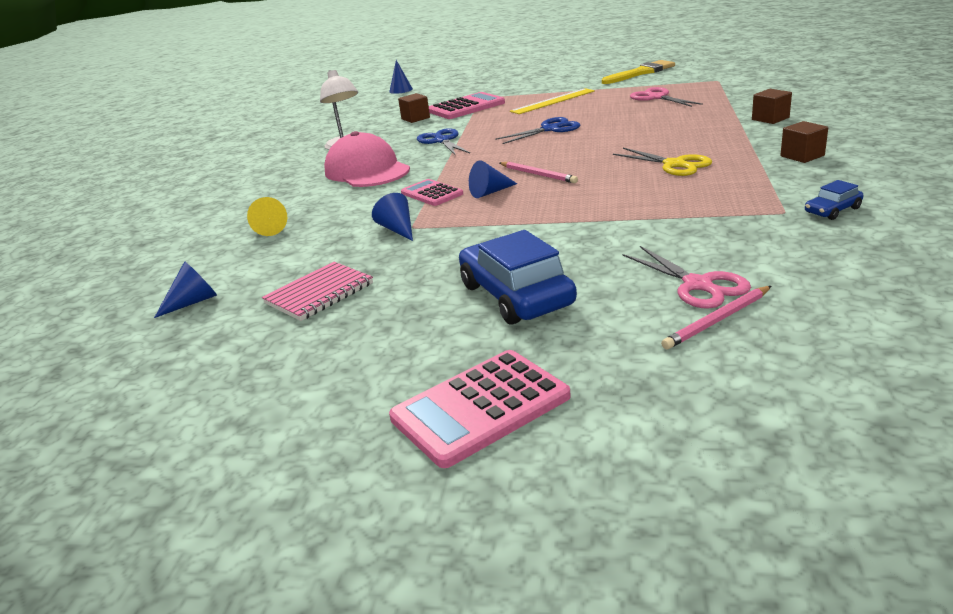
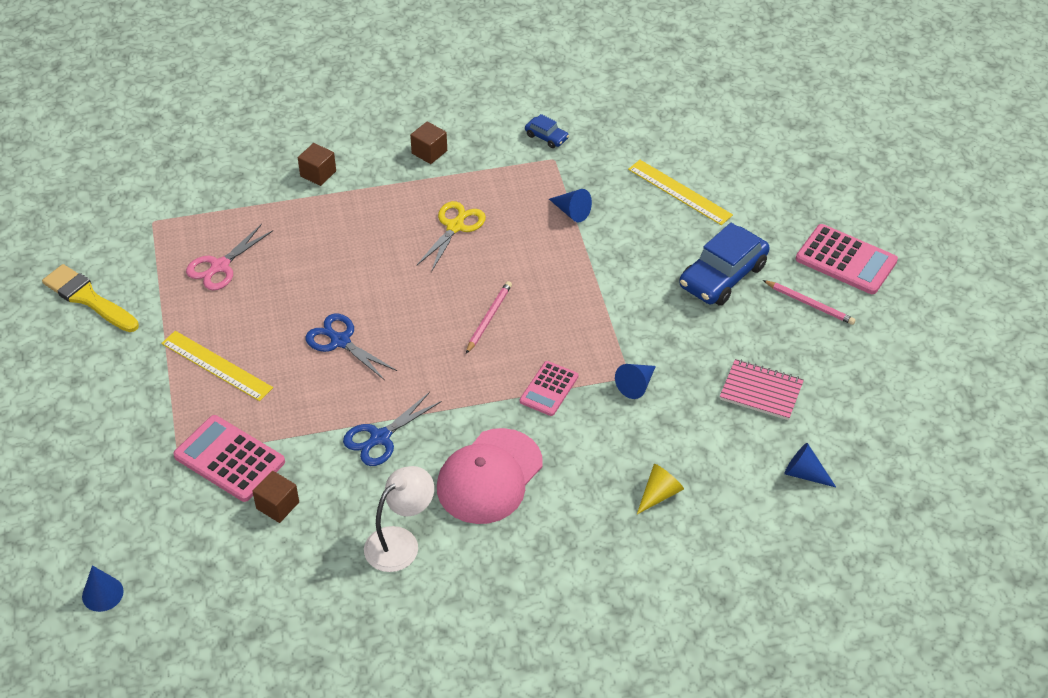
camera: 115 degrees left, 20 degrees up
blue cone [469,160,517,198] -> blue cone moved to [549,189,592,222]
pink scissors [623,246,751,309] -> yellow ruler [628,160,733,225]
pink pencil [661,286,771,350] -> pink pencil moved to [763,280,856,325]

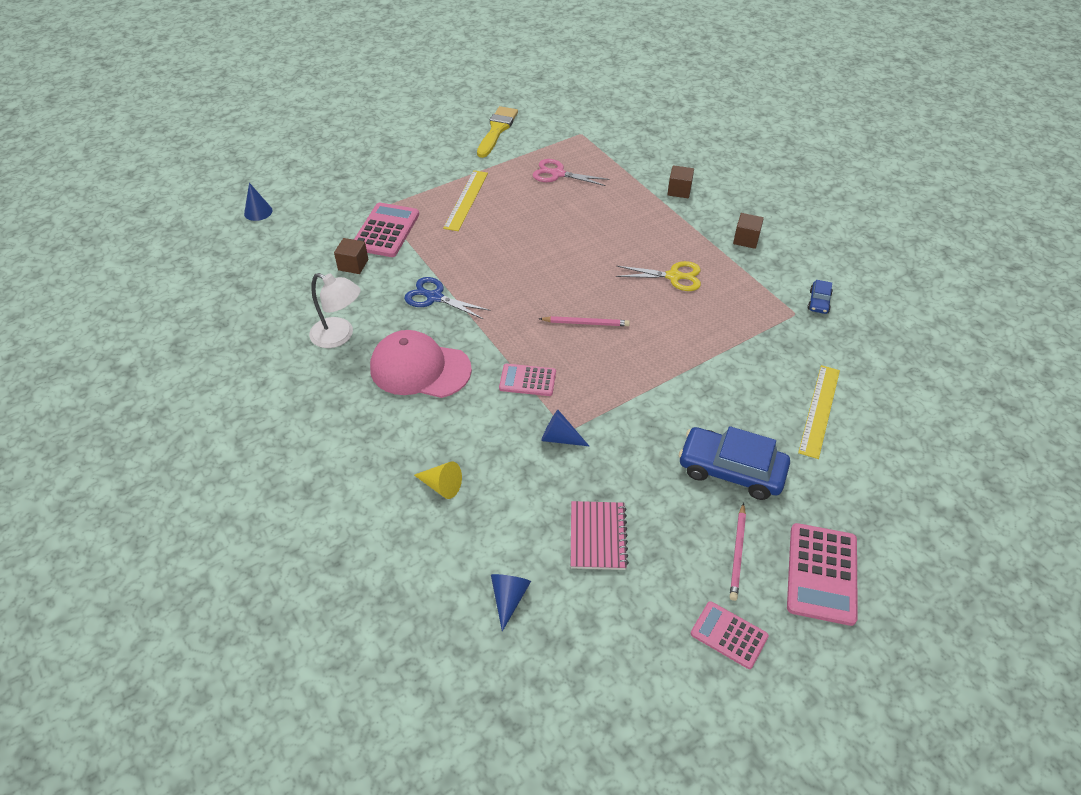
camera: 70 degrees right, 0 degrees up
blue scissors [305,314,397,380] -> none
blue cone [549,189,592,222] -> none
none -> pink calculator [691,601,769,669]

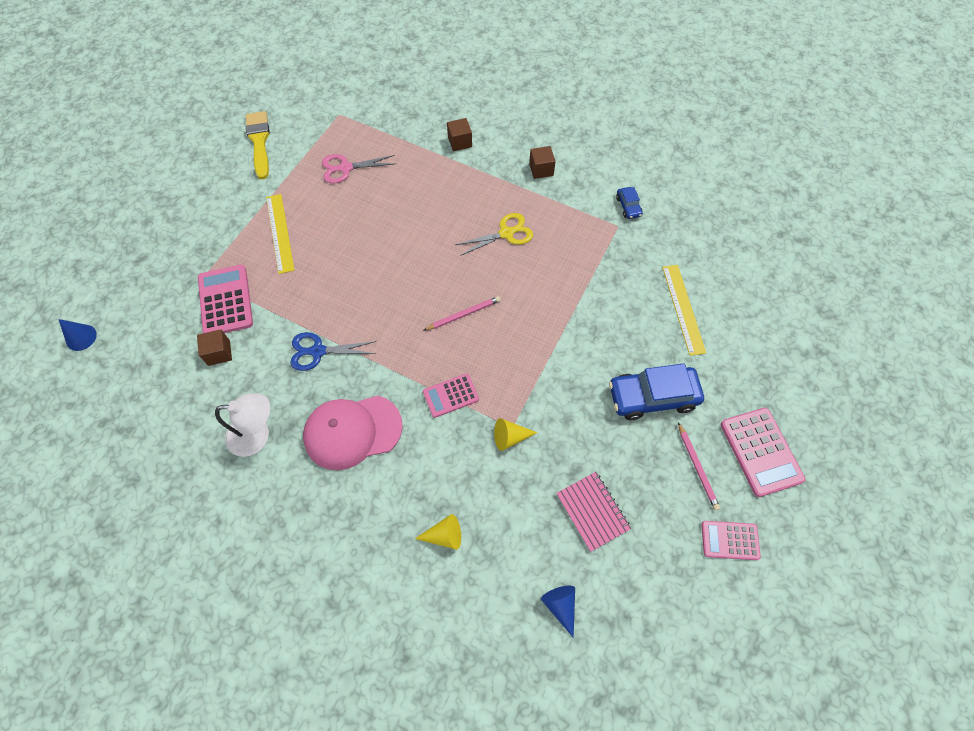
camera: 30 degrees left, 15 degrees up
blue cone [541,410,589,446] -> yellow cone [494,418,537,451]

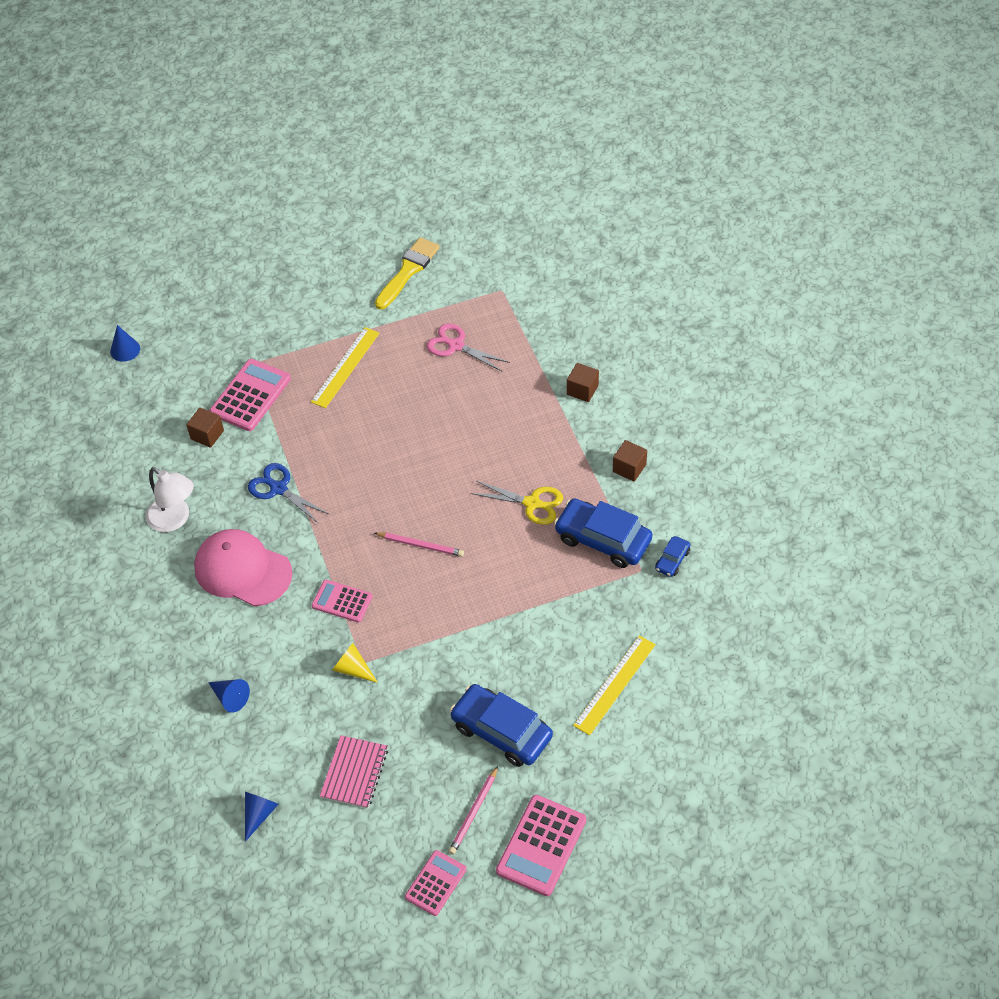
camera: 45 degrees right, 10 degrees down
yellow cone [415,514,461,550] -> blue cone [208,679,250,713]
pink calculator [701,521,761,560] -> pink calculator turned 75 degrees clockwise [405,850,467,916]
none -> blue car [554,498,652,568]

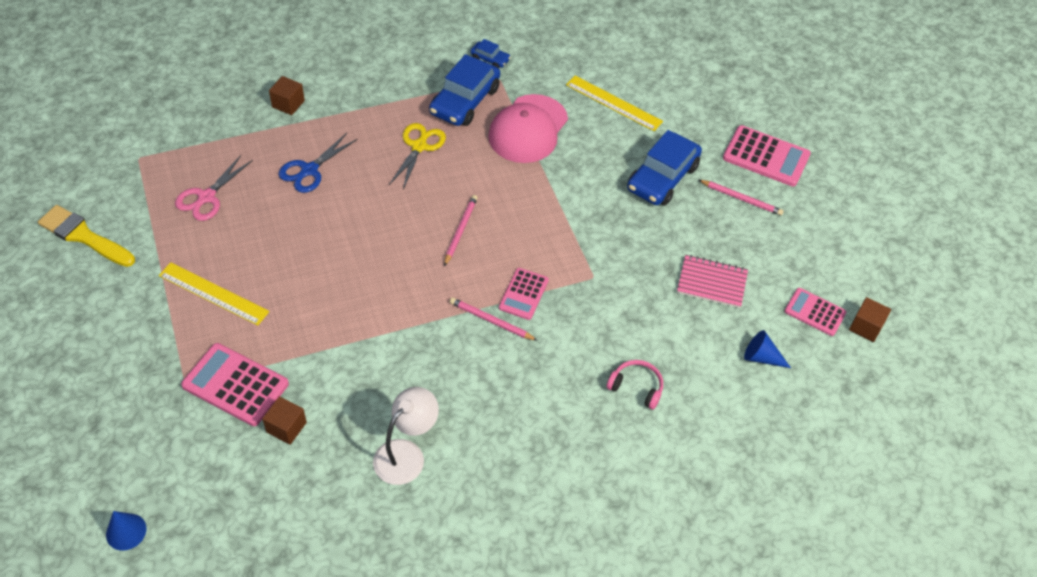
camera: 95 degrees left, 0 degrees up
pink cap [194,529,293,607] -> pink cap moved to [488,94,568,163]
blue cone [208,679,250,713] -> pink headphones [607,360,663,410]
blue scissors [248,463,330,524] -> blue scissors moved to [279,133,358,193]
yellow cone [332,643,378,683] -> none
pink calculator [405,850,467,916] -> pink calculator moved to [784,288,847,336]
brown cube [613,440,647,482] -> brown cube moved to [849,297,891,342]
none -> pink pencil [450,297,538,341]

